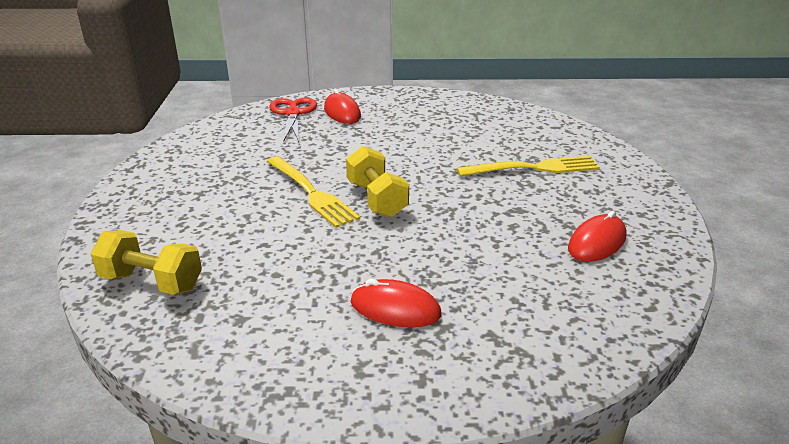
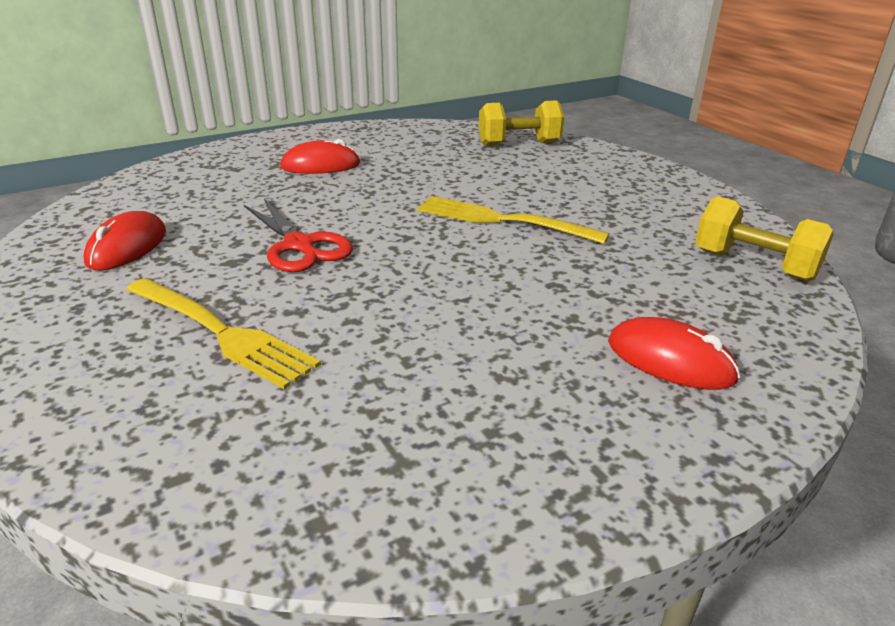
camera: 150 degrees right, 0 degrees up
red scissors [269,98,317,142] -> red scissors moved to [244,198,353,272]
yellow dumbbell [346,146,409,217] -> yellow dumbbell moved to [695,196,834,282]
yellow fork [457,156,600,176] -> yellow fork turned 105 degrees counterclockwise [126,278,321,389]

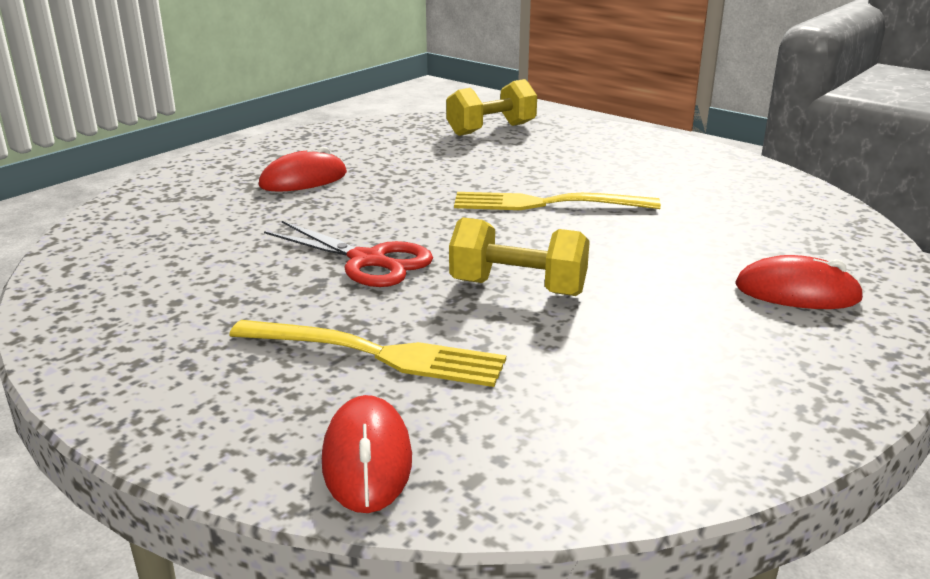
camera: 20 degrees left, 5 degrees down
red mouse [83,211,166,270] -> red mouse moved to [322,395,412,513]
yellow dumbbell [695,196,834,282] -> yellow dumbbell moved to [449,217,590,296]

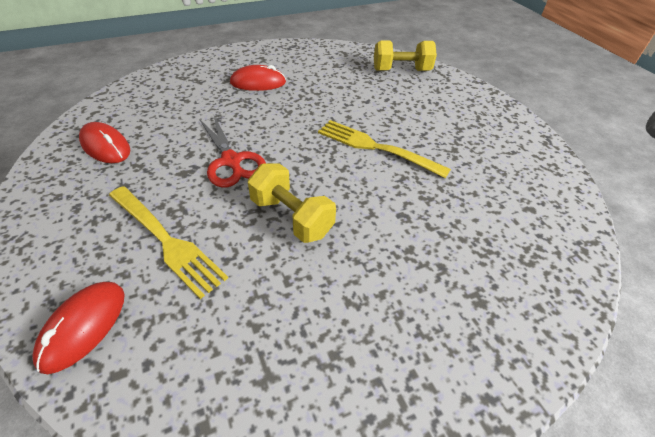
camera: 25 degrees right, 20 degrees up
red mouse [735,255,864,309] -> red mouse moved to [79,122,130,163]

